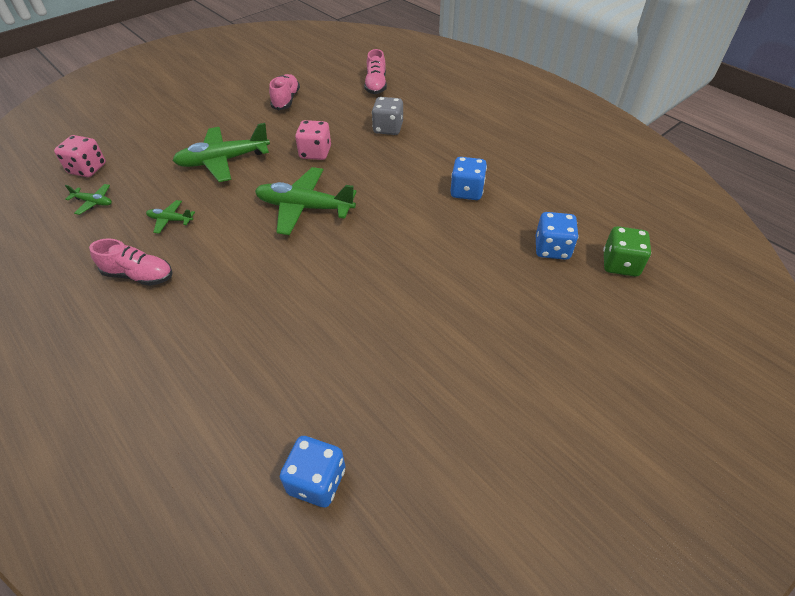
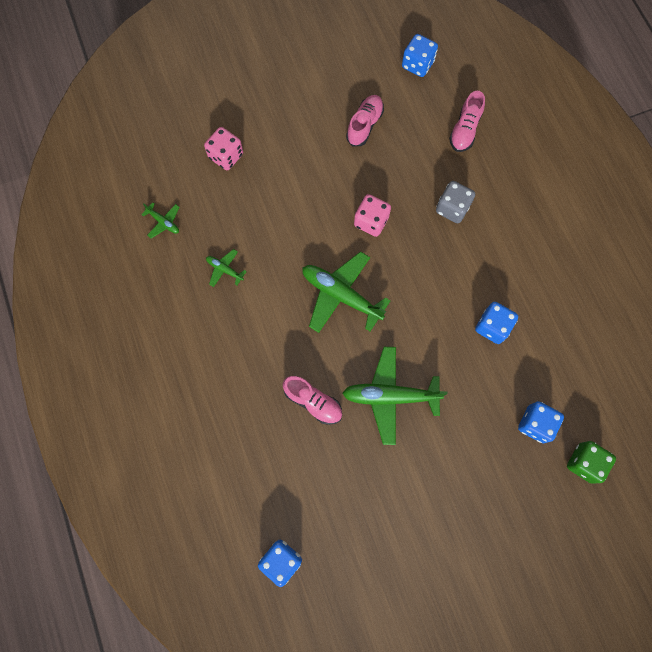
camera: 20 degrees right, 25 degrees up
pink dice [54,135,106,177] -> pink dice moved to [204,127,243,170]
pink shoe [89,238,173,286] -> pink shoe moved to [283,376,342,425]
green plane [172,123,270,182] -> green plane moved to [342,347,447,445]
none -> blue dice [402,34,438,77]

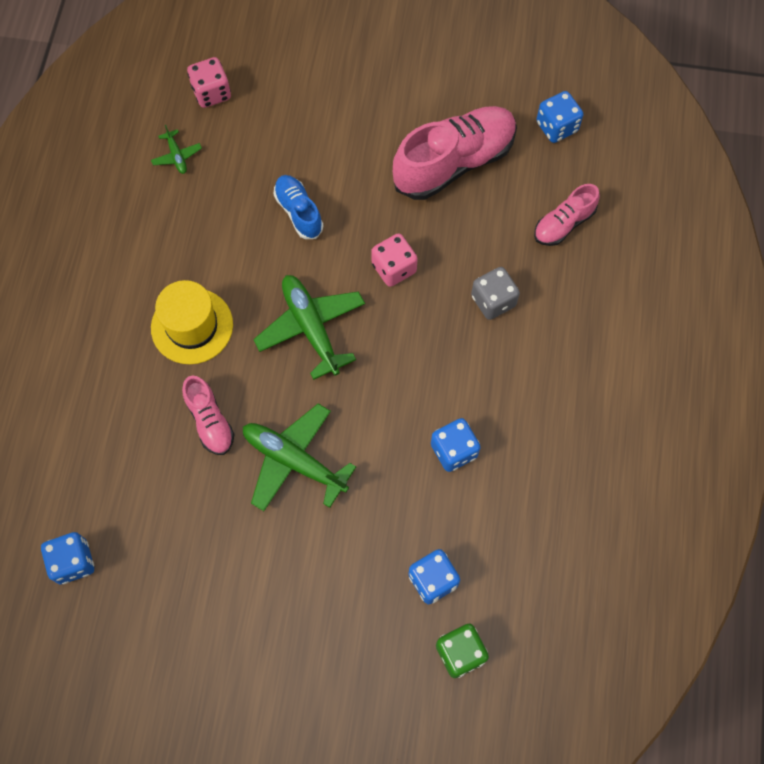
camera: 30 degrees right, 5 degrees down
pink dice [204,127,243,170] -> pink dice moved to [187,57,231,108]
green plane [206,249,247,287] -> none
pink shoe [346,95,384,146] -> pink shoe [393,106,517,200], size x1.88
none -> yellow hat [151,280,233,364]
none -> blue shoe [273,175,323,239]

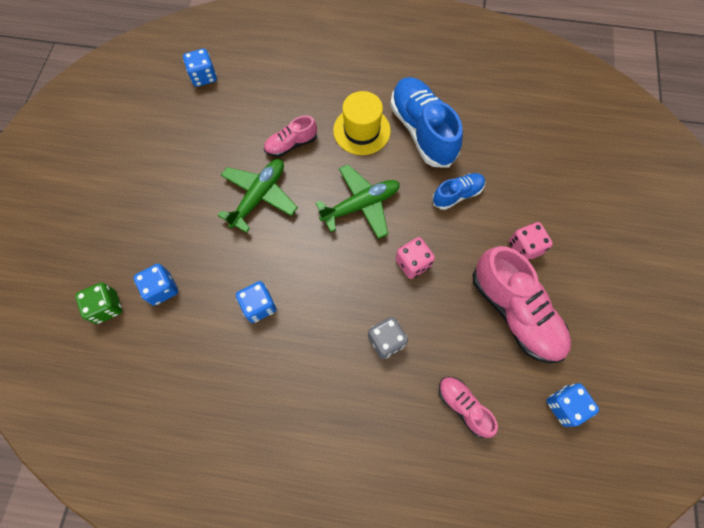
camera: 90 degrees right, 0 degrees up
green plane [151,125,202,174] -> none
pink dice [187,57,231,108] -> pink dice moved to [509,222,553,260]
none -> blue shoe [390,77,463,168]

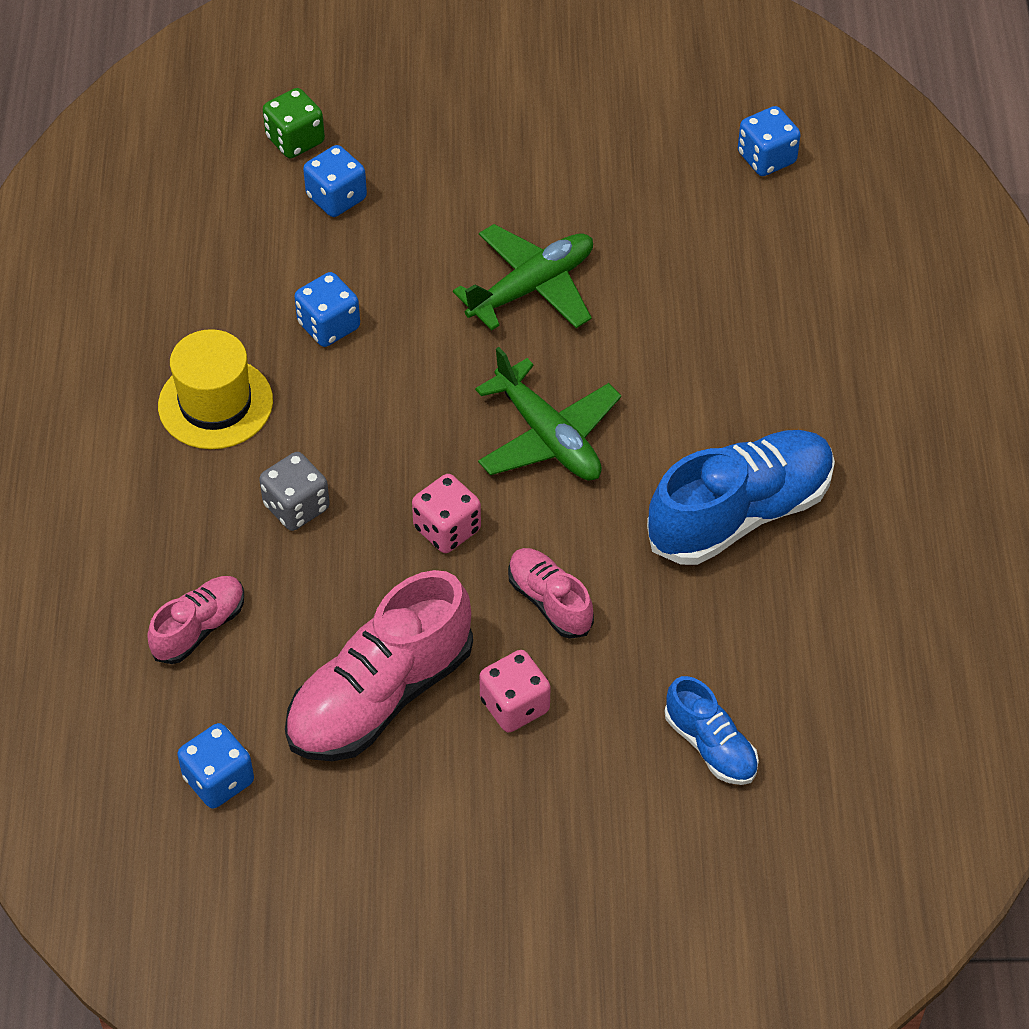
camera: 80 degrees right, 15 degrees down
green plane [218,159,298,233] -> green plane turned 60 degrees counterclockwise [453,224,593,331]
pink shoe [264,116,317,157] -> pink shoe moved to [508,548,594,639]
yellow hat [333,91,391,155] -> yellow hat moved to [158,329,273,449]
blue shoe [432,173,485,210] -> blue shoe moved to [665,676,759,785]

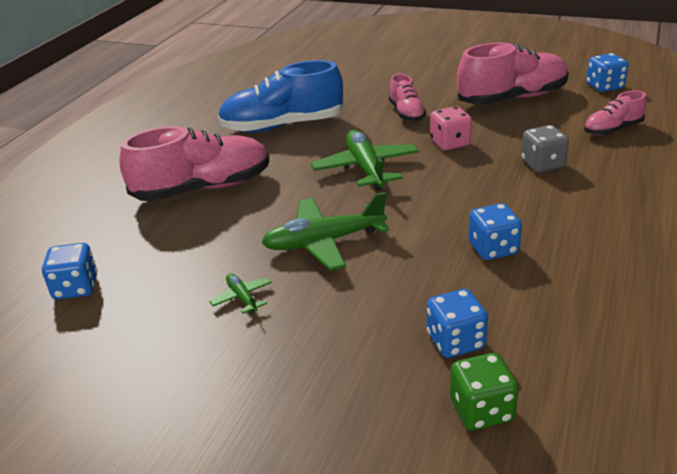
camera: 155 degrees left, 20 degrees down
yellow hat [158,329,273,449] -> none
pink dice [479,650,551,732] -> none
blue shoe [665,676,759,785] -> none
none -> pink shoe [119,126,270,201]
none -> green plane [210,274,272,314]

